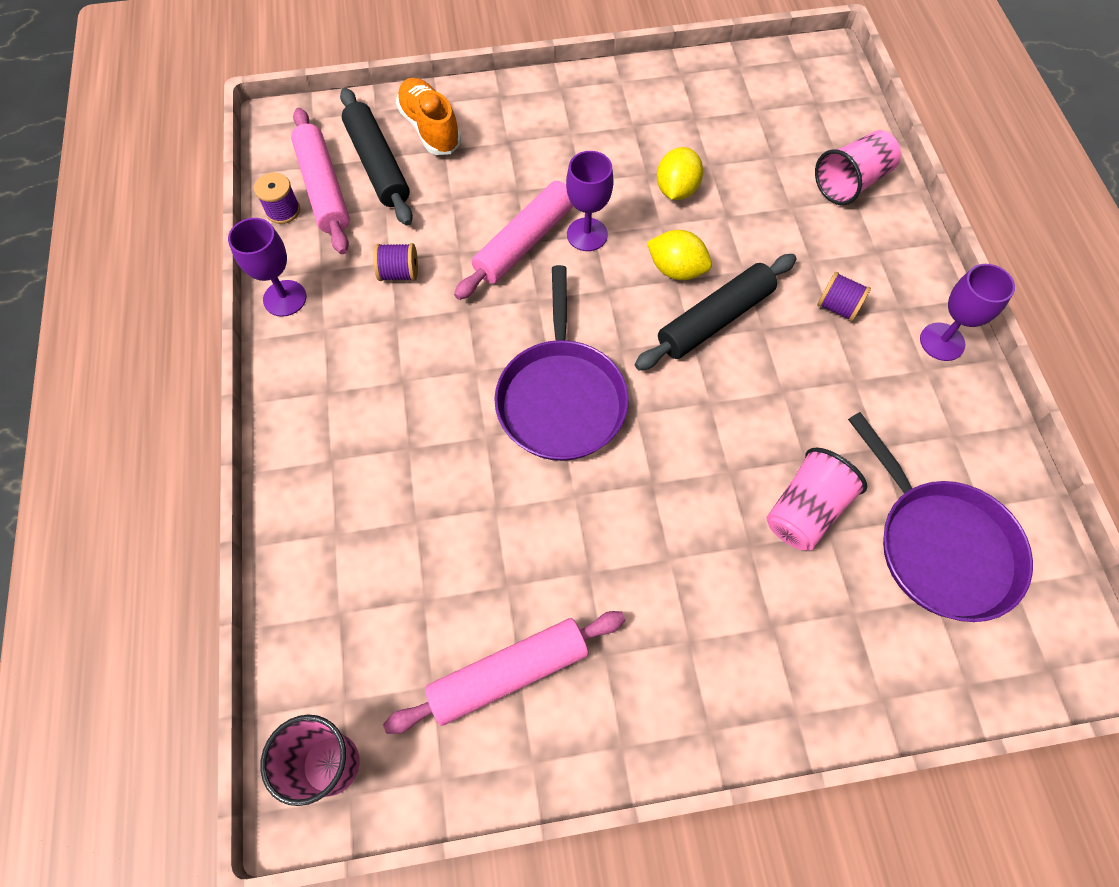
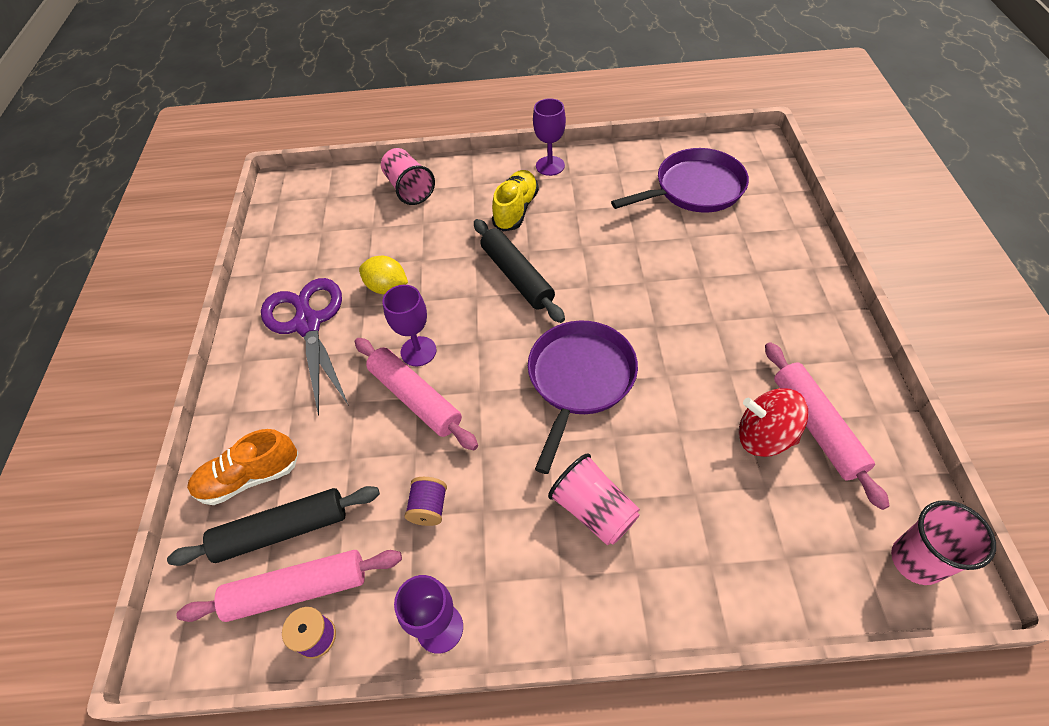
camera: 80 degrees left, 10 degrees down
purple pan [494,265,629,461] -> purple pan turned 75 degrees counterclockwise [528,320,638,474]
yellow lemon [647,230,712,280] -> none
pink cup [766,448,867,550] -> pink cup moved to [548,453,640,545]
purple spool [817,272,871,322] -> yellow shoe [492,170,539,231]
none -> purple scissors [261,278,349,416]
none -> red spinning top [739,388,809,457]

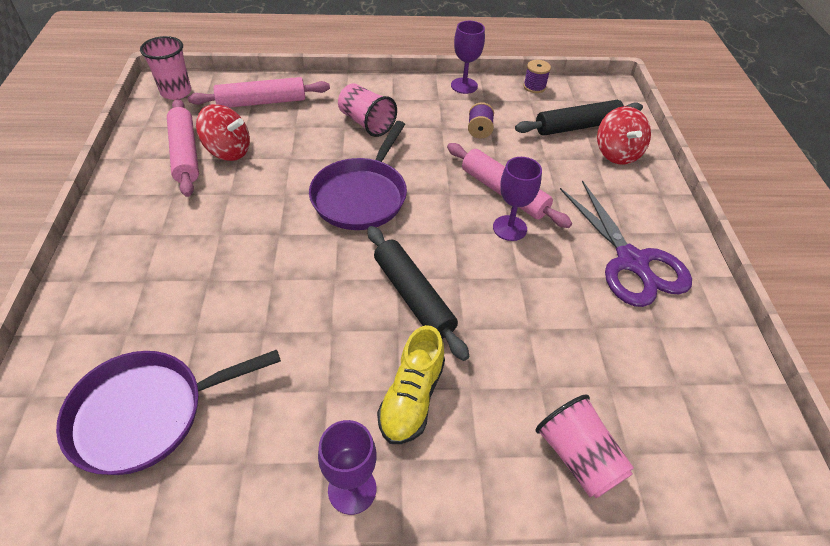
camera: 175 degrees right, 5 degrees down
pink rolling pin [176,550,402,622] -> pink rolling pin moved to [188,77,330,108]
orange shoe [187,429,299,505] -> red spinning top [597,106,651,165]
yellow lemon [359,256,408,294] -> none

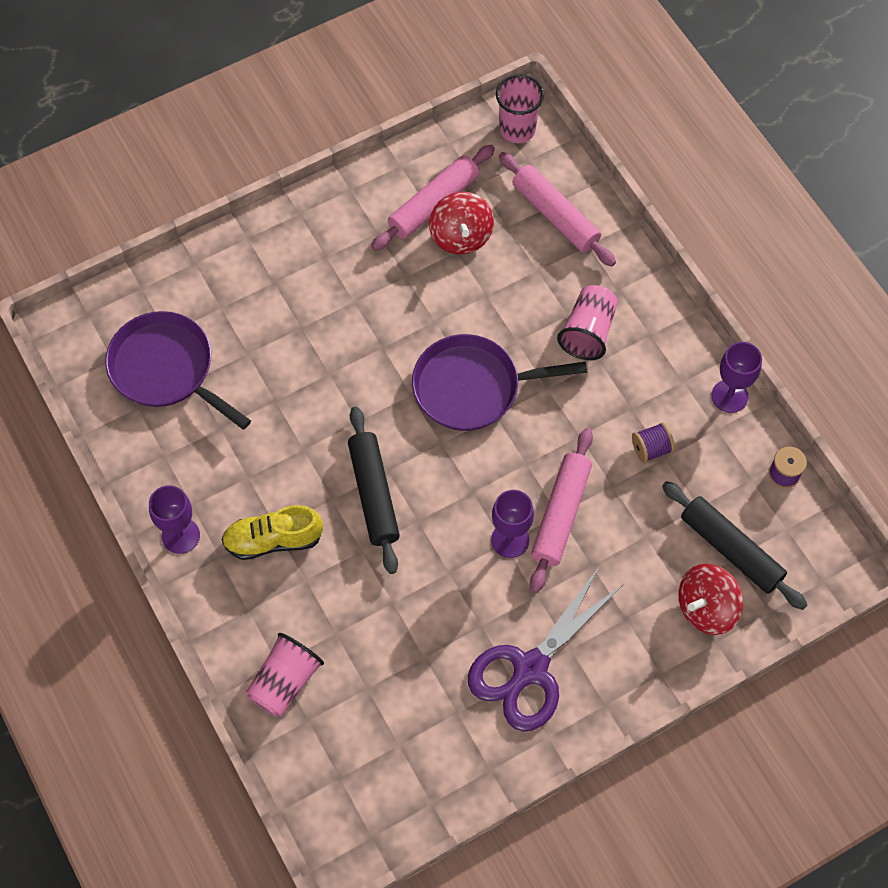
camera: 65 degrees right, 15 degrees up
black rolling pin [367,226,469,361] -> black rolling pin turned 45 degrees counterclockwise [348,407,400,574]

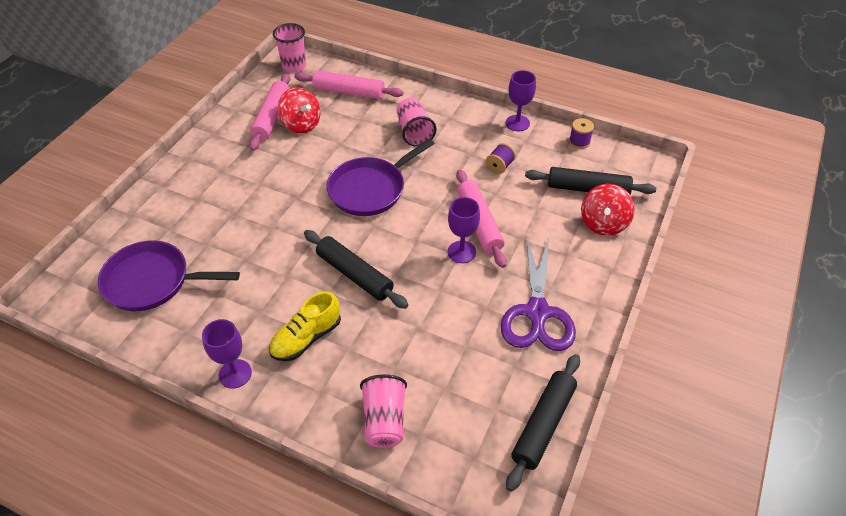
camera: 35 degrees left, 15 degrees down
none -> black rolling pin [506,354,580,492]

